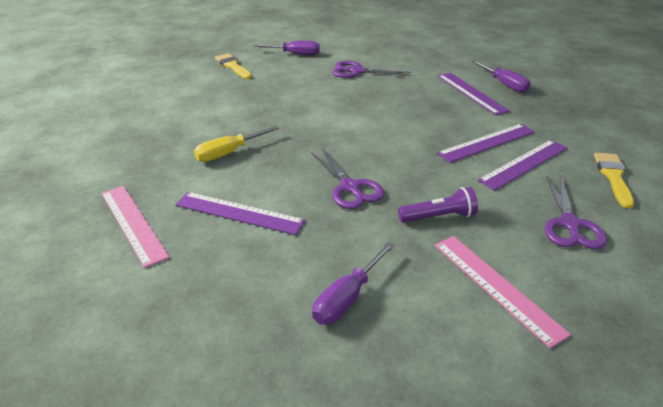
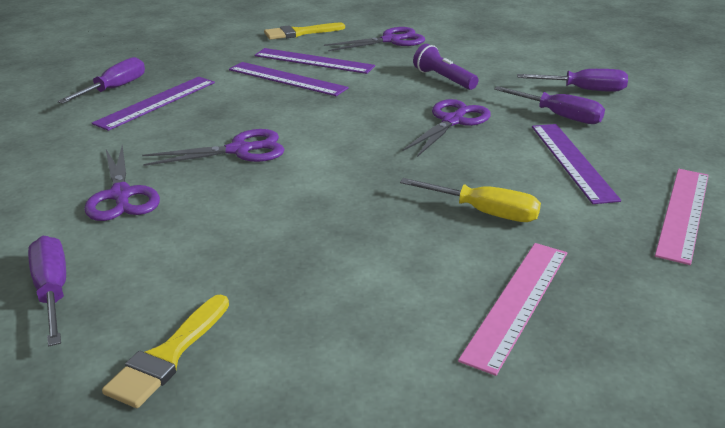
camera: 120 degrees left, 5 degrees down
pink ruler [435,236,571,348] -> pink ruler moved to [458,243,567,376]
none -> purple scissors [142,129,285,166]
none -> purple screwdriver [494,86,605,124]

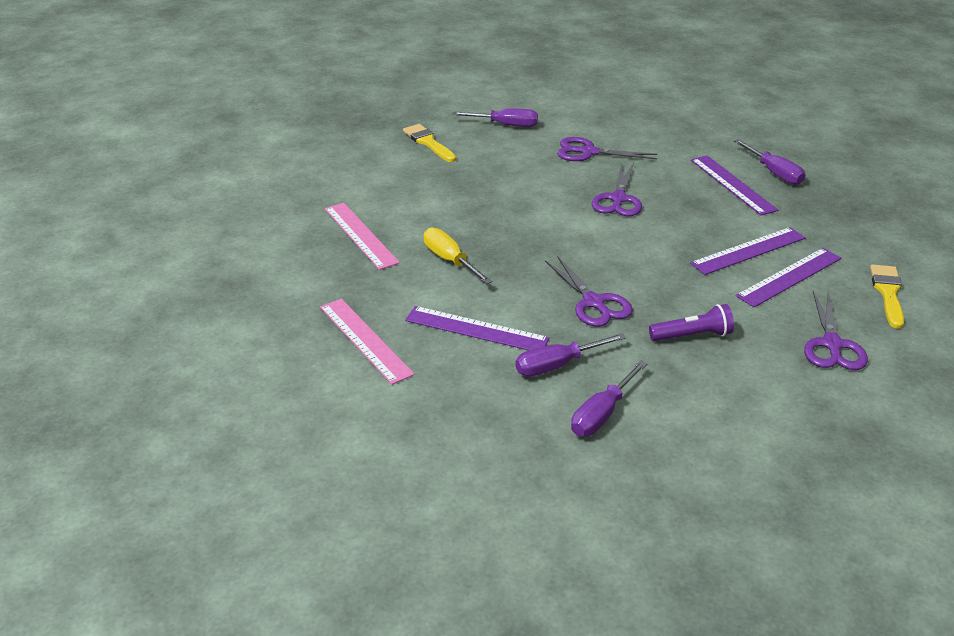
camera: 120 degrees right, 5 degrees up
yellow screwdriver [400,178,541,222] -> yellow screwdriver turned 90 degrees clockwise [424,227,492,284]

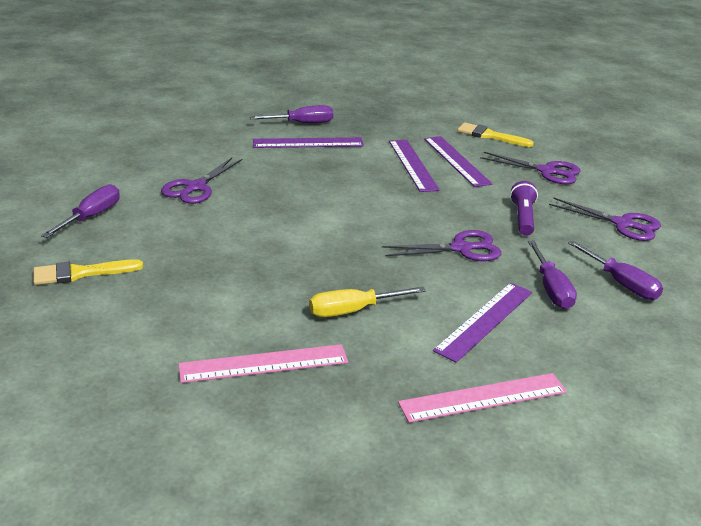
camera: 75 degrees left, 5 degrees down
purple scissors [592,163,642,216] -> purple scissors moved to [549,198,661,241]

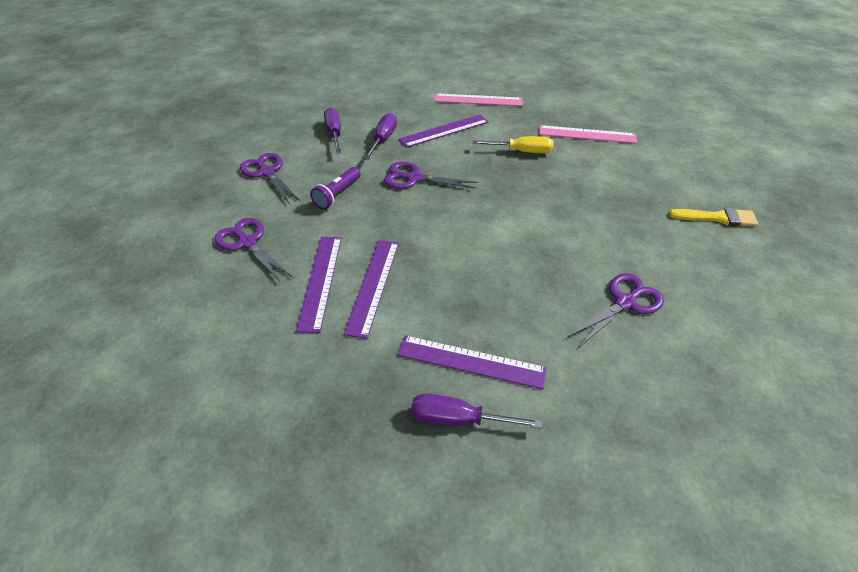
camera: 155 degrees left, 15 degrees up
purple screwdriver [41,184,120,238] -> none
yellow brush [457,122,534,147] -> none

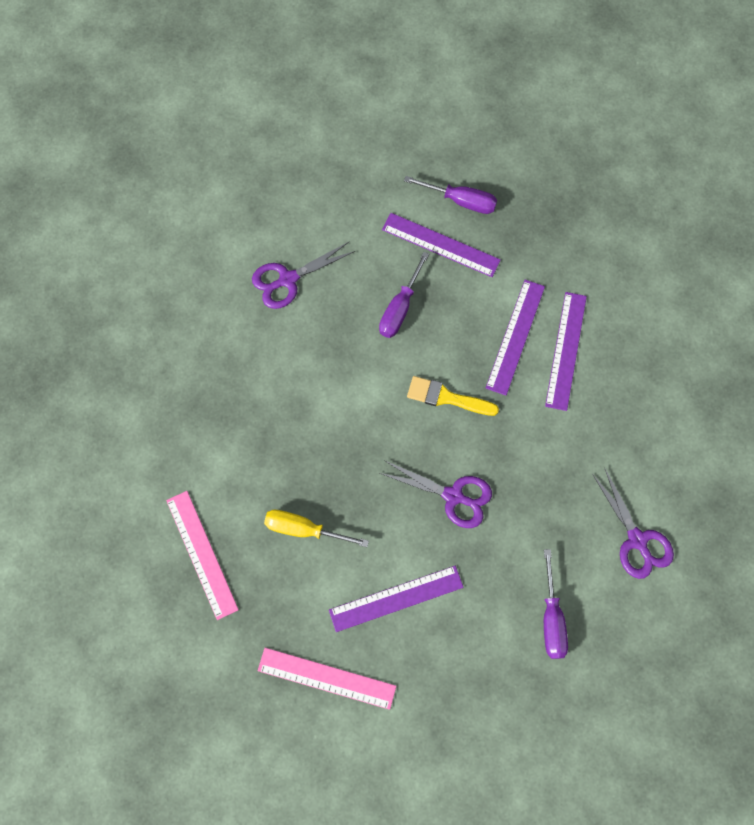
camera: 170 degrees left, 25 degrees up
purple scissors [215,218,292,282] -> none
purple flashlight [310,167,361,209] -> none
purple screwdriver [364,113,397,160] -> purple screwdriver moved to [379,252,429,338]
pink ruler [539,125,637,143] -> pink ruler turned 45 degrees clockwise [166,491,239,620]
yellow brush [668,208,758,227] -> yellow brush moved to [407,376,499,416]

